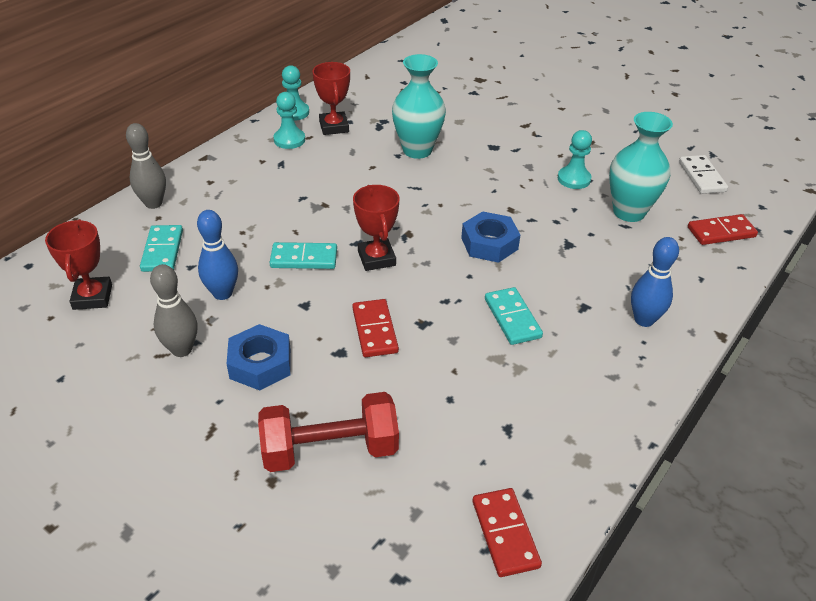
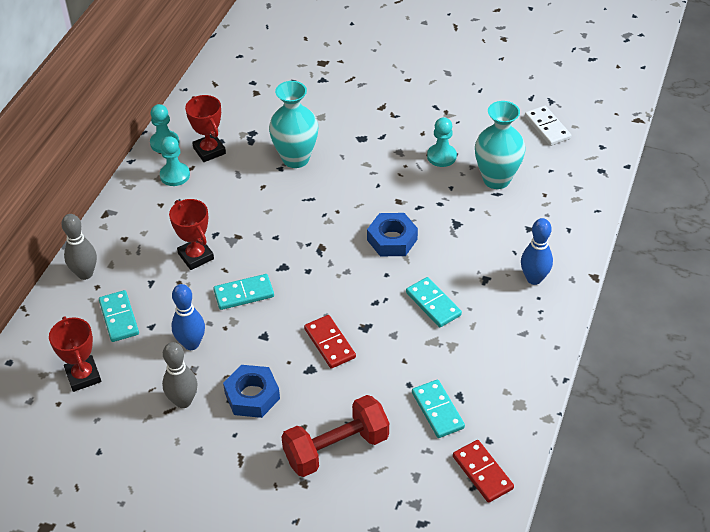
camera: 15 degrees left, 5 degrees up
red trophy [353,185,400,271] -> red trophy moved to [169,199,214,270]
red domino [688,214,758,245] -> none
none -> turquoise domino [412,380,465,438]

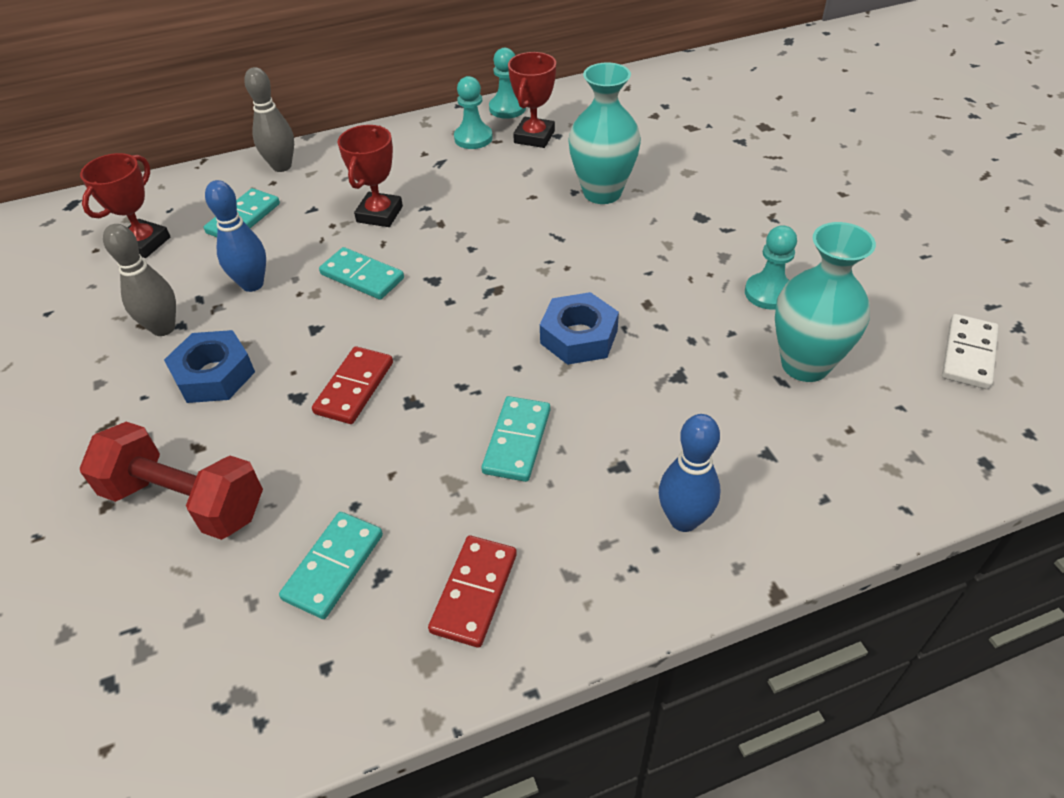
camera: 50 degrees right, 0 degrees up
red domino [453,440,514,503] -> red domino moved to [428,536,517,648]

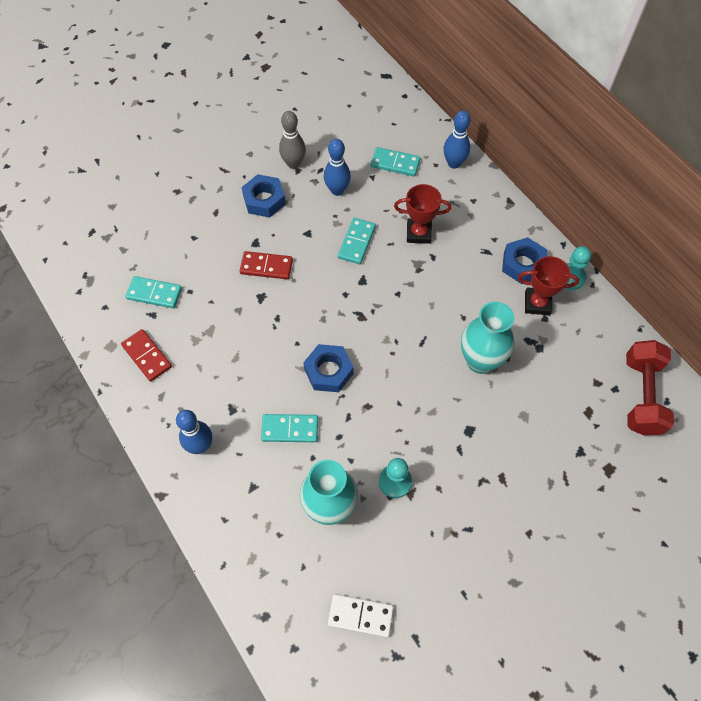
camera: 75 degrees right, 15 degrees up
red trophy [80,153,170,258] -> none
red dumbbell [80,422,263,540] -> red dumbbell moved to [626,340,674,435]
grey bowling pin [244,67,294,172] -> blue bowling pin [443,111,471,169]
red domino [428,536,517,648] -> red domino turned 45 degrees clockwise [121,329,172,382]
turquoise pawn [454,76,493,149] -> blue nut [502,237,547,284]
turquoise domino [481,396,550,482] -> turquoise domino moved to [261,414,318,442]

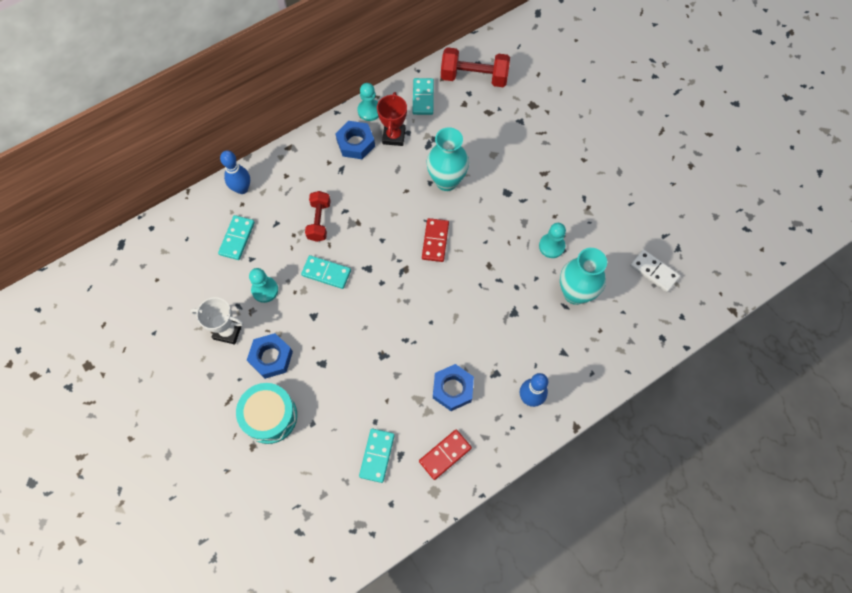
camera: 90 degrees left, 5 degrees up
red domino [240,251,293,279] -> red domino moved to [422,218,449,262]
turquoise domino [261,414,318,442] -> turquoise domino moved to [412,78,434,115]
grey bowling pin [279,111,306,169] -> white trophy [190,297,244,345]
blue nut [303,344,354,392] -> blue nut moved to [433,364,474,411]
blue bowling pin [324,139,351,196] -> turquoise pawn [249,268,278,303]
white domino [328,594,394,638] -> white domino turned 60 degrees counterclockwise [630,249,680,292]
red trophy [394,184,451,244] -> red dumbbell [305,191,331,242]
none -> turquoise drum [236,383,297,444]

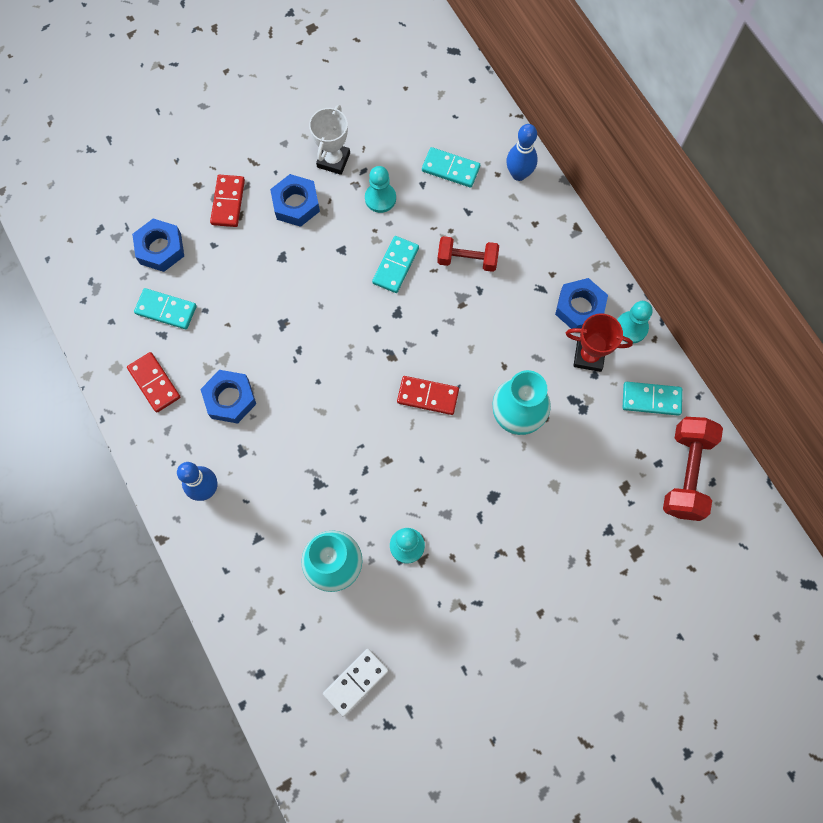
camera: 95 degrees right, 5 degrees up
turquoise drum [236,383,297,444] -> red domino [210,175,245,227]
none -> blue nut [132,219,184,272]

